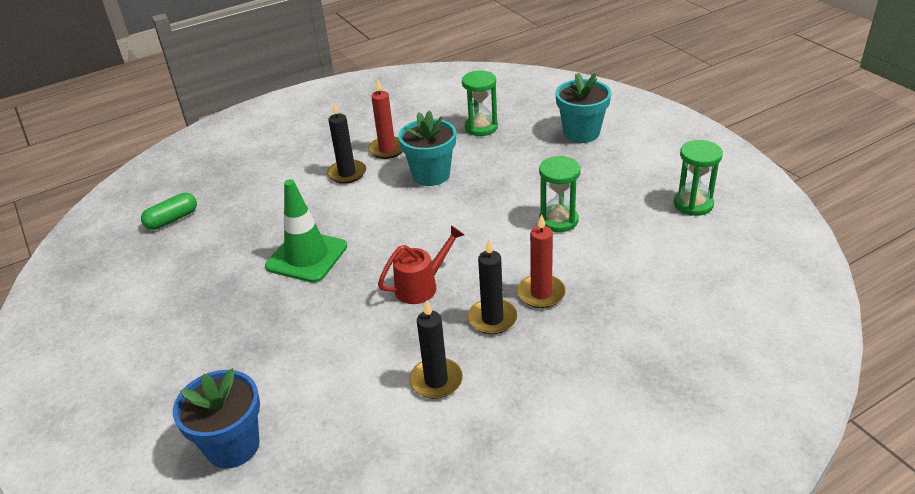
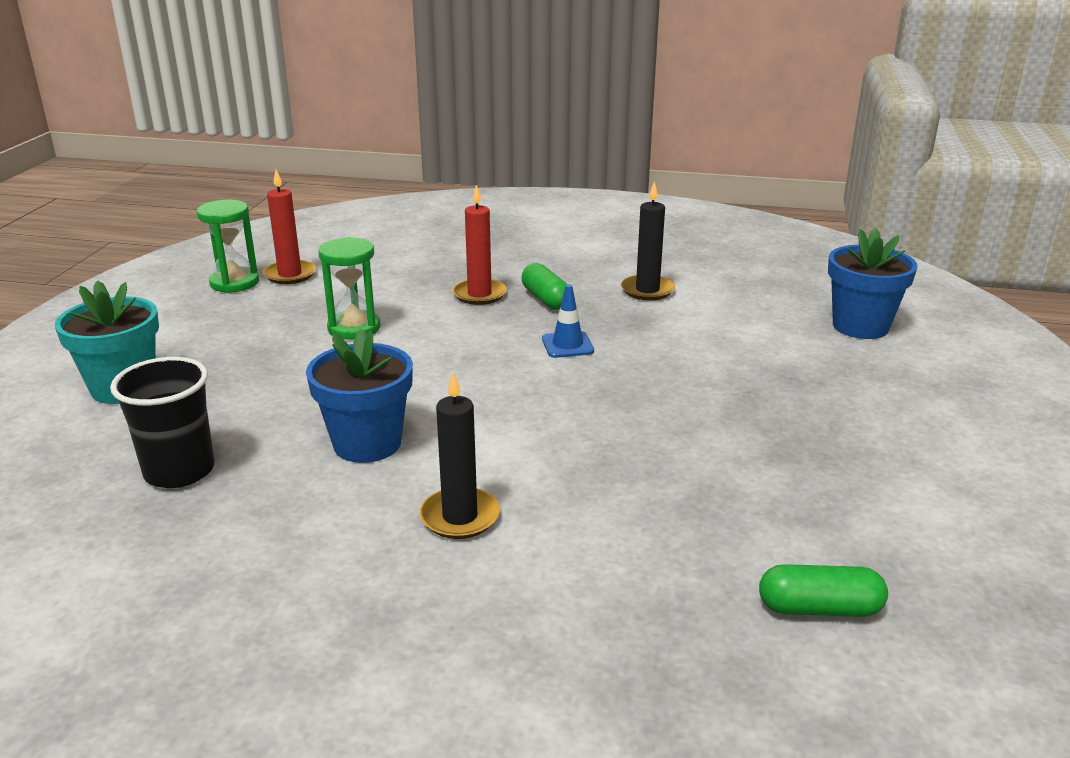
camera: 140 degrees left, 10 degrees down
green traffic cone [265,179,347,283] -> none
red candle [368,79,403,159] -> red candle moved to [263,170,316,284]
red watering can [378,225,464,304] -> blue traffic cone [542,284,594,358]
turquoise flower pot [398,110,456,186] -> blue flower pot [306,329,413,463]
green hourglass [462,71,498,136] -> black cup [110,357,215,488]
black candle [468,240,517,334] -> green capsule [521,263,568,310]

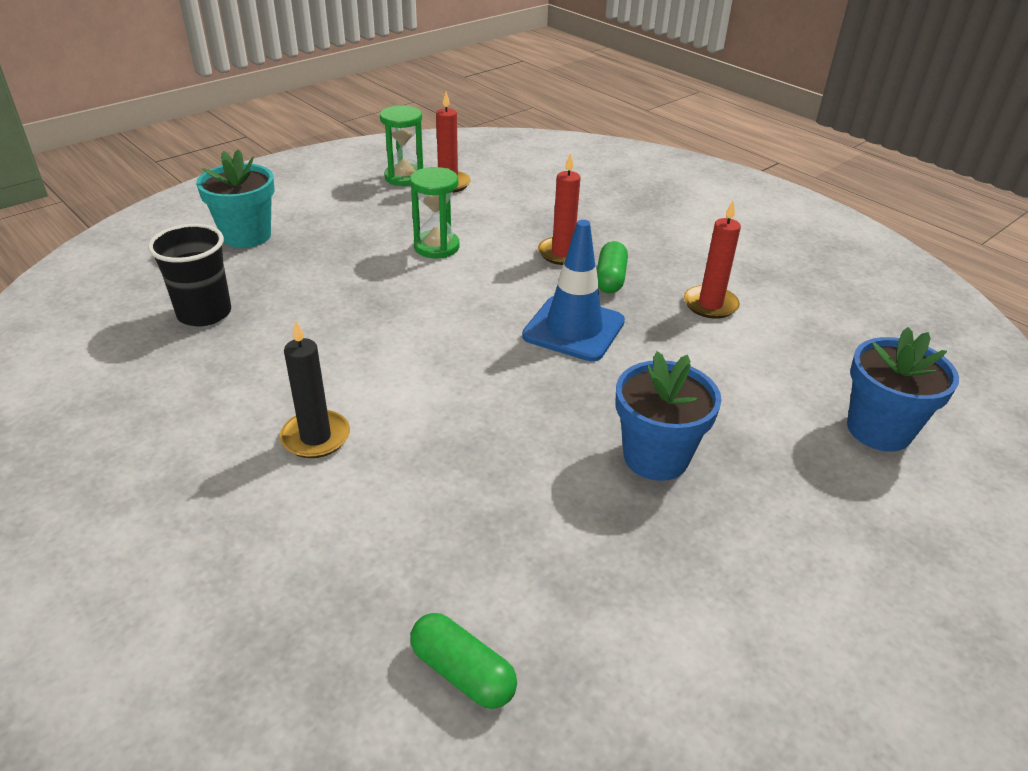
camera: 35 degrees right, 10 degrees up
blue flower pot [306,329,413,463] -> blue flower pot moved to [616,351,722,481]
blue traffic cone [542,284,594,358] -> blue traffic cone [522,220,625,361], size x1.90
black candle [621,181,675,301] -> red candle [684,201,741,319]

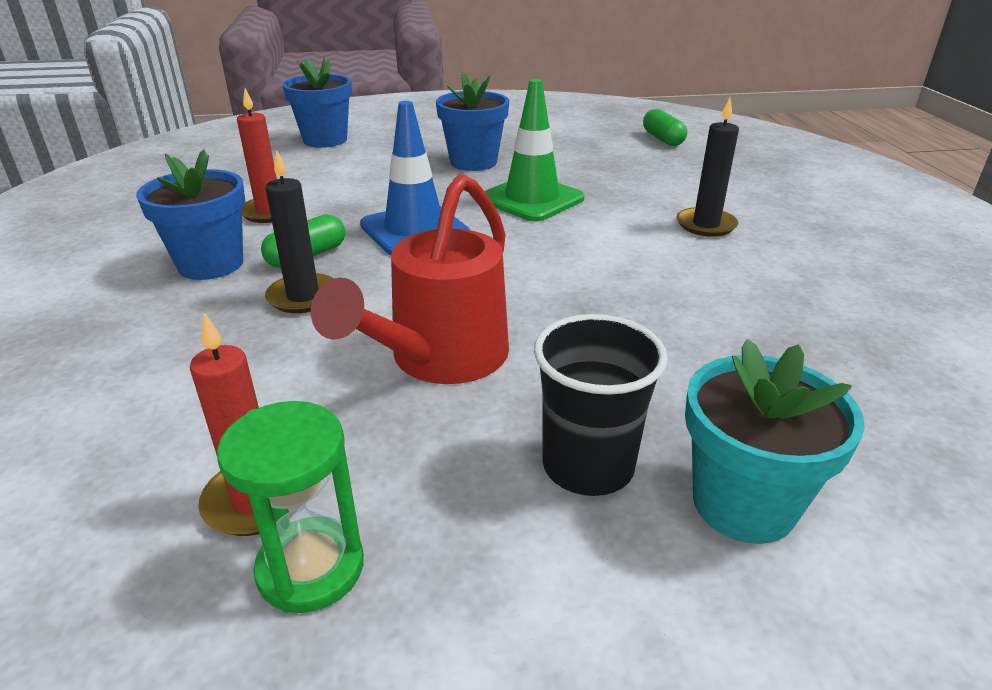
camera: 145 degrees left, 5 degrees down
black cup [148,224,231,326] -> black cup moved to [534,314,668,496]
green hourglass [410,167,460,258] -> red watering can [311,174,509,384]
red candle [538,153,580,265] -> black candle [265,149,334,313]
none -> blue flower pot [136,149,245,280]
none -> green traffic cone [485,79,585,222]

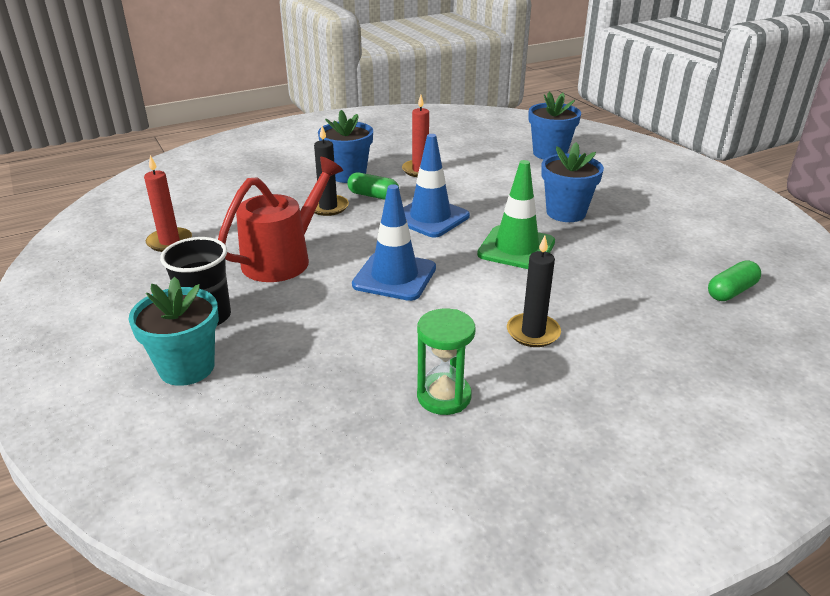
camera: 70 degrees right, 0 degrees up
green hourglass [217,401,364,613] -> green hourglass moved to [417,308,475,415]
red watering can [311,174,509,384] -> red watering can turned 120 degrees clockwise [218,157,343,282]
none -> blue traffic cone [352,184,436,301]

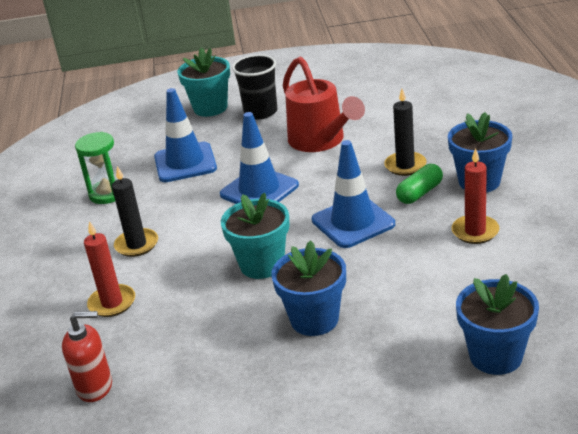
camera: 115 degrees right, 0 degrees up
red candle [144,155,192,252] -> red candle moved to [84,221,135,317]
green traffic cone [477,160,555,269] -> turquoise flower pot [221,193,290,279]
green capsule [708,260,761,301] -> red soap dispenser [62,311,112,402]
none -> blue traffic cone [154,88,217,182]

